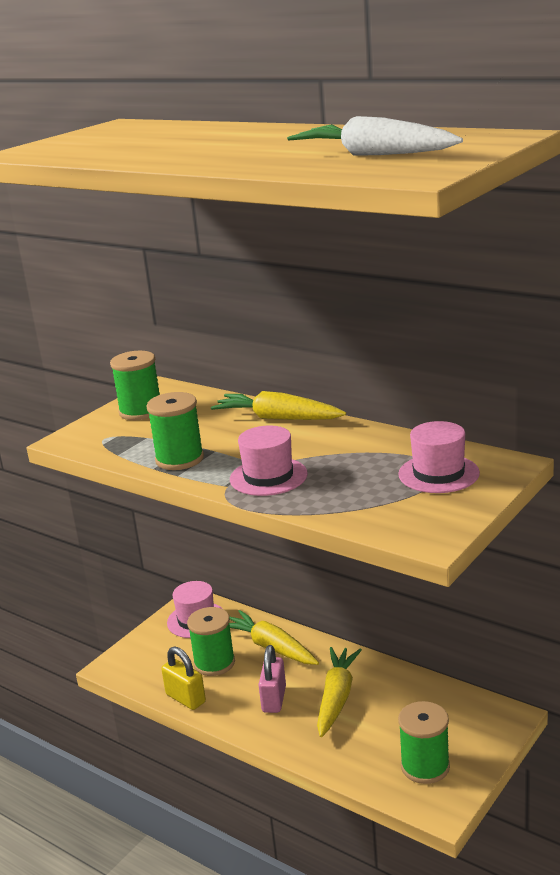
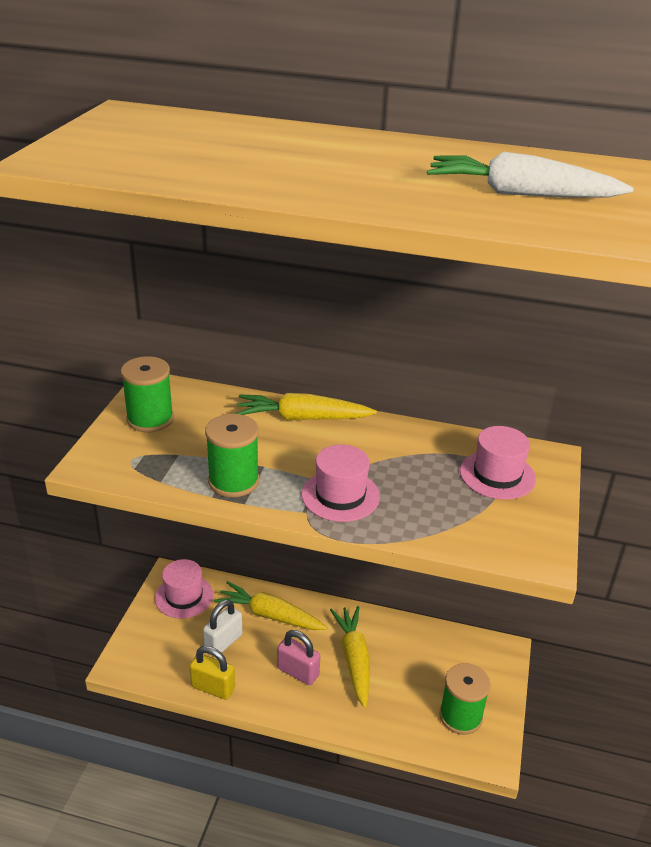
camera: 25 degrees left, 10 degrees up
green spool [187,607,235,676] -> white padlock [203,599,243,653]
pink padlock [258,645,286,713] -> pink padlock turned 45 degrees counterclockwise [277,630,320,685]

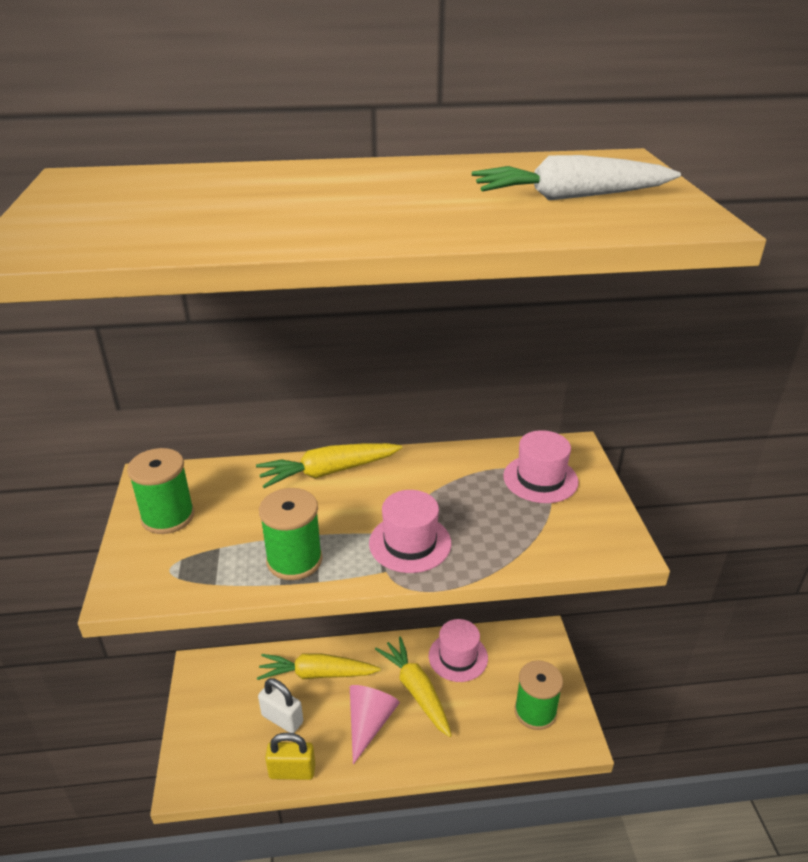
camera: 20 degrees left, 0 degrees up
pink hat [155,559,213,619] -> pink hat moved to [429,619,488,682]
white padlock [203,599,243,653] -> white padlock turned 75 degrees counterclockwise [258,678,303,733]
pink padlock [277,630,320,685] -> pink cone [350,685,400,765]

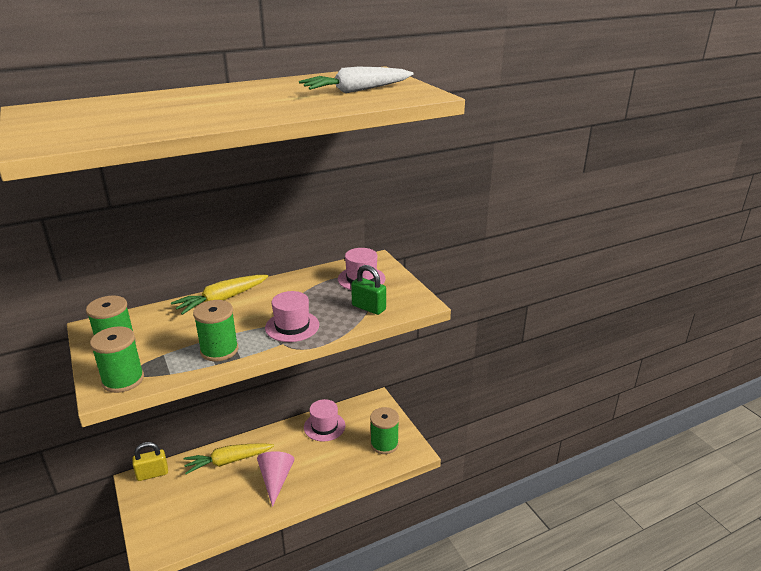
camera: 20 degrees left, 5 degrees down
white padlock [258,678,303,733] -> none
yellow padlock [265,732,315,780] -> yellow padlock moved to [132,442,168,481]
yellow carrot [375,636,452,737] -> none
none -> green spool [90,326,144,393]
none -> green padlock [351,265,386,315]

